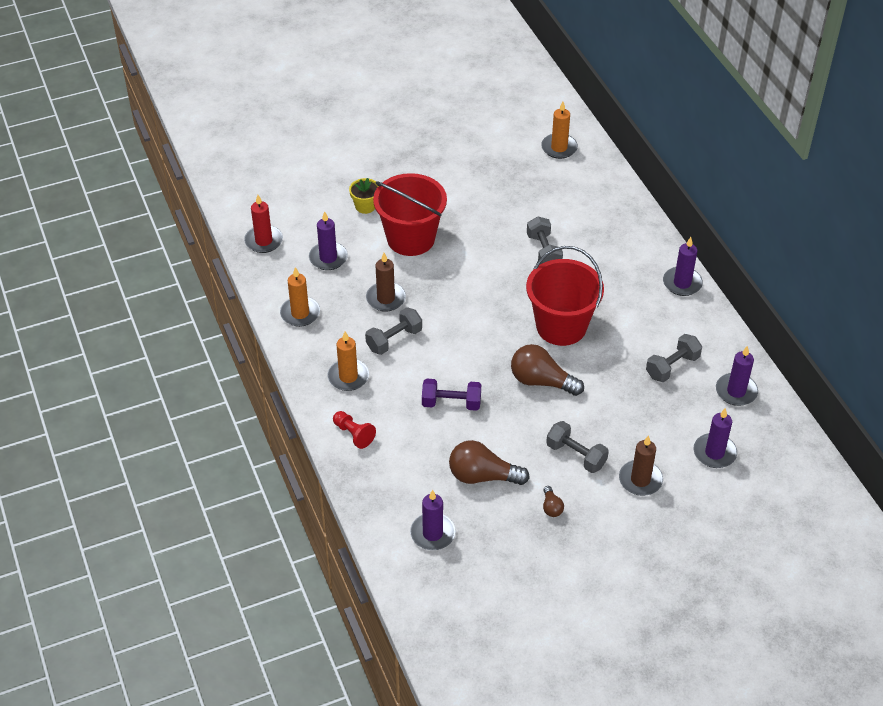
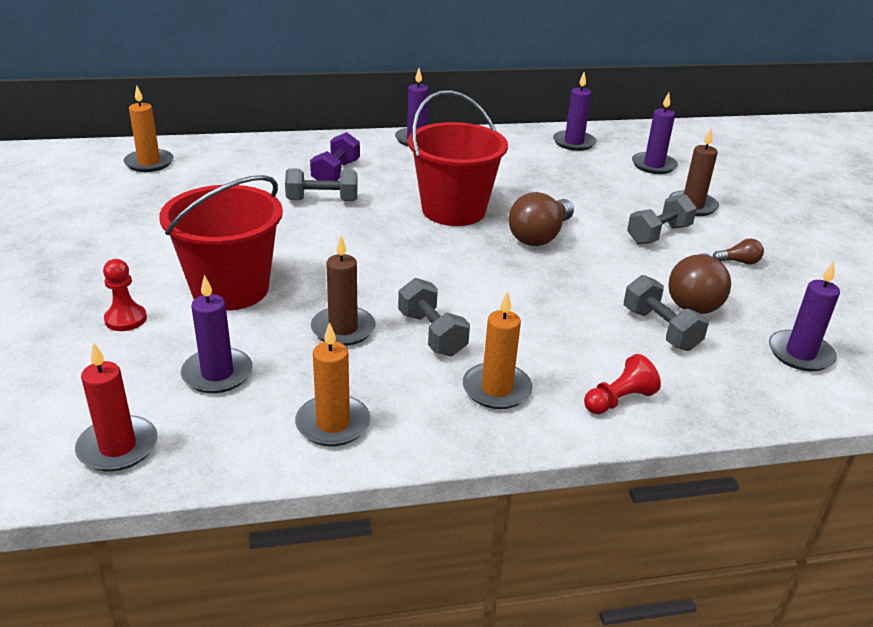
camera: 80 degrees left, 15 degrees down
yellow flower pot [349,178,378,214] -> red pawn [103,259,147,331]
purple dumbbell [422,378,481,411] -> purple dumbbell moved to [310,132,360,181]
grey dumbbell [646,334,702,382] -> grey dumbbell moved to [624,275,709,351]

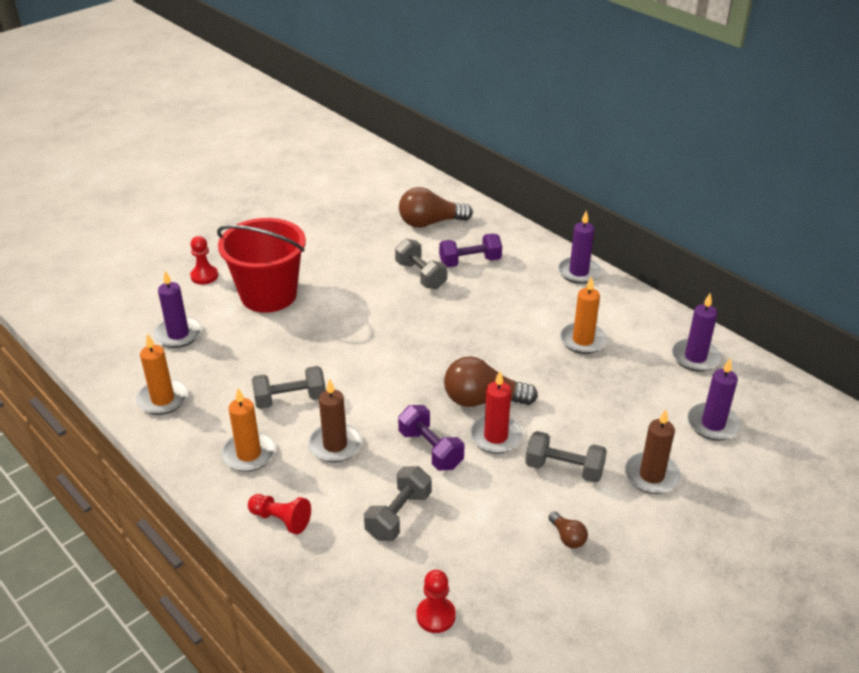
camera: 60 degrees right, 5 degrees up
red candle [75,342,157,471] -> red candle moved to [470,371,523,454]
orange candle [123,86,174,172] -> orange candle moved to [560,276,608,354]
brown candle [311,236,376,346] -> brown candle moved to [308,379,362,462]
grey dumbbell [398,278,470,356] -> grey dumbbell turned 45 degrees clockwise [252,366,326,409]
red bucket [408,90,508,226] -> none
brown light bulb [668,253,731,314] -> brown light bulb moved to [399,187,473,228]
purple candle [769,262,840,371] -> red pawn [416,570,456,633]
none -> purple dumbbell [398,405,464,471]

